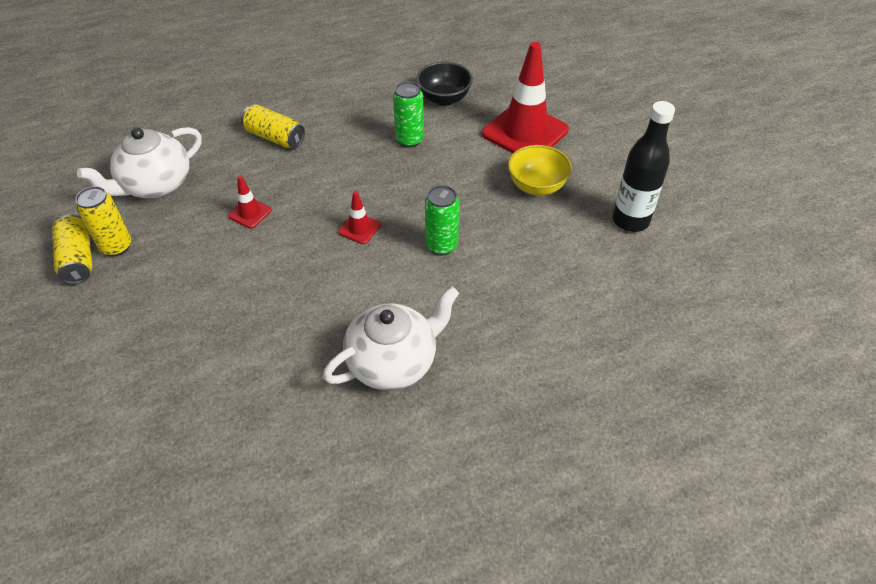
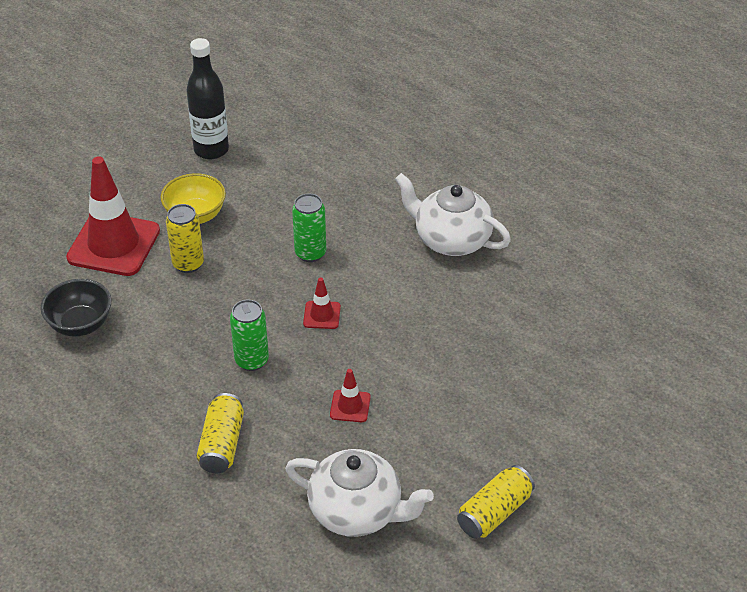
camera: 115 degrees left, 5 degrees down
yellow can [75,186,131,257] -> yellow can moved to [166,204,204,273]
green can [393,81,424,148] -> green can moved to [230,300,269,371]

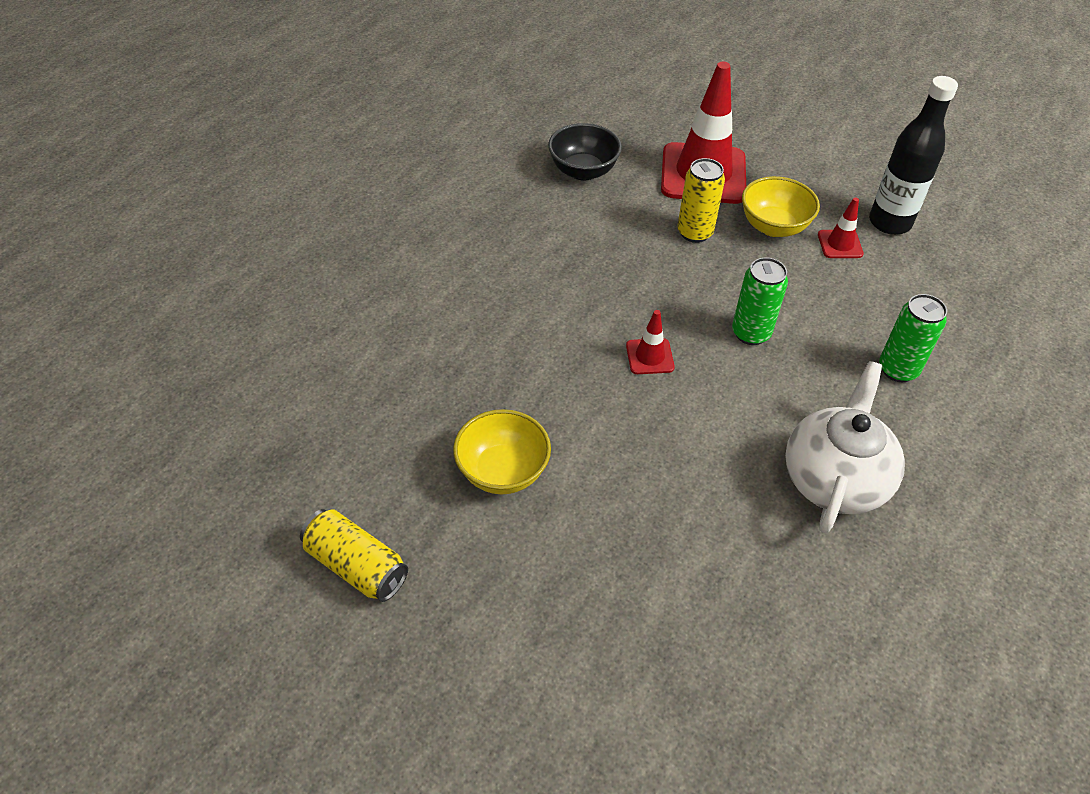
camera: 80 degrees right, 5 degrees up
yellow can [197,393,244,473] -> none
green can [230,300,269,371] -> green can moved to [879,294,947,382]
white teapot [285,449,434,537] -> none
red traffic cone [330,369,371,422] -> red traffic cone moved to [818,197,864,258]
none -> yellow bowl [453,409,551,494]

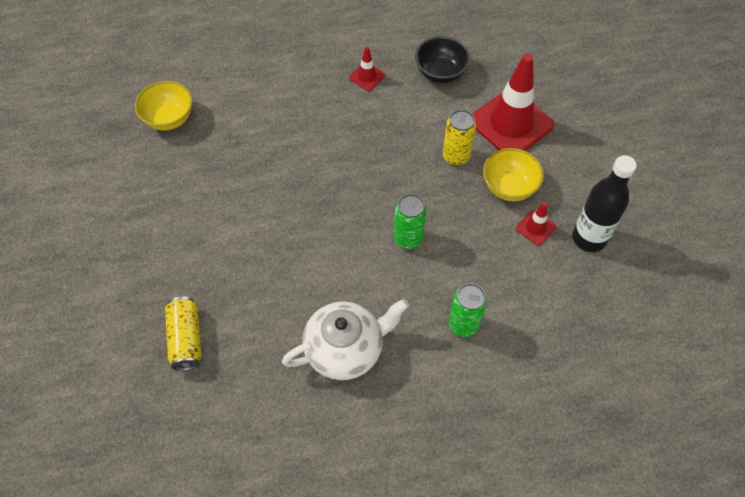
camera: 45 degrees right, 10 degrees up
yellow can [300,509,408,602] -> yellow can moved to [165,296,201,371]
yellow bowl [453,409,551,494] -> yellow bowl moved to [135,81,193,130]
red traffic cone [626,310,675,374] -> red traffic cone moved to [349,47,385,91]

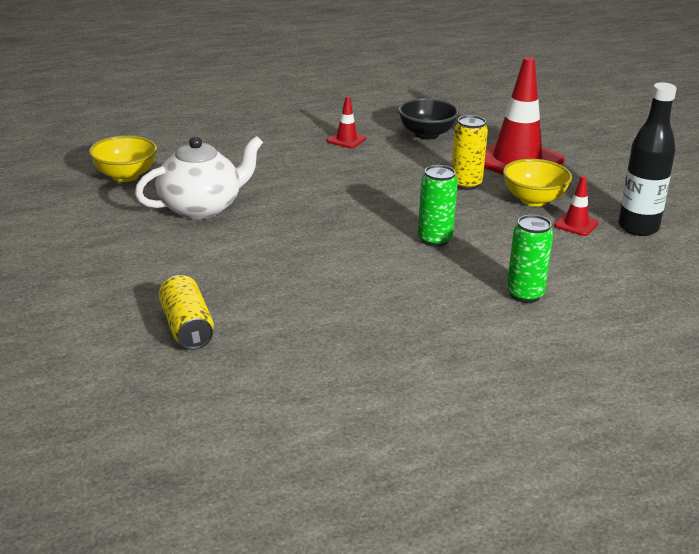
camera: 10 degrees left, 30 degrees down
white teapot [282,299,409,380] -> white teapot moved to [135,136,263,219]

